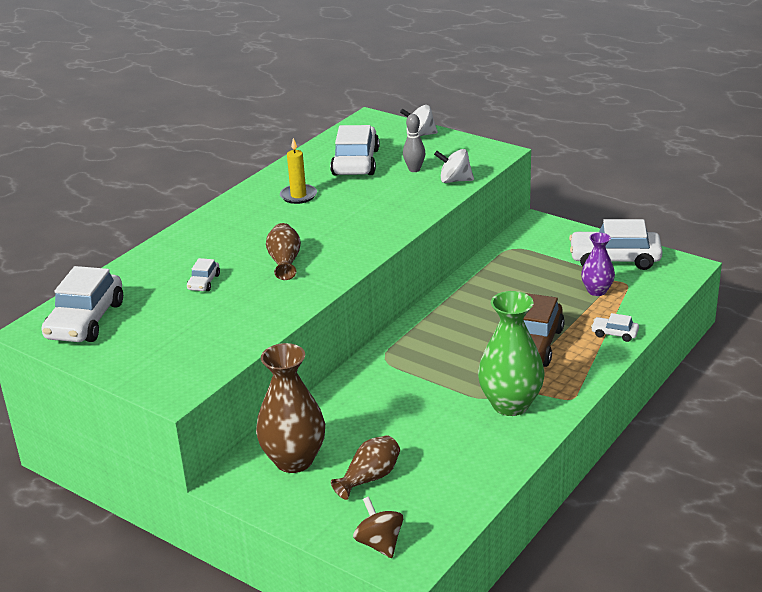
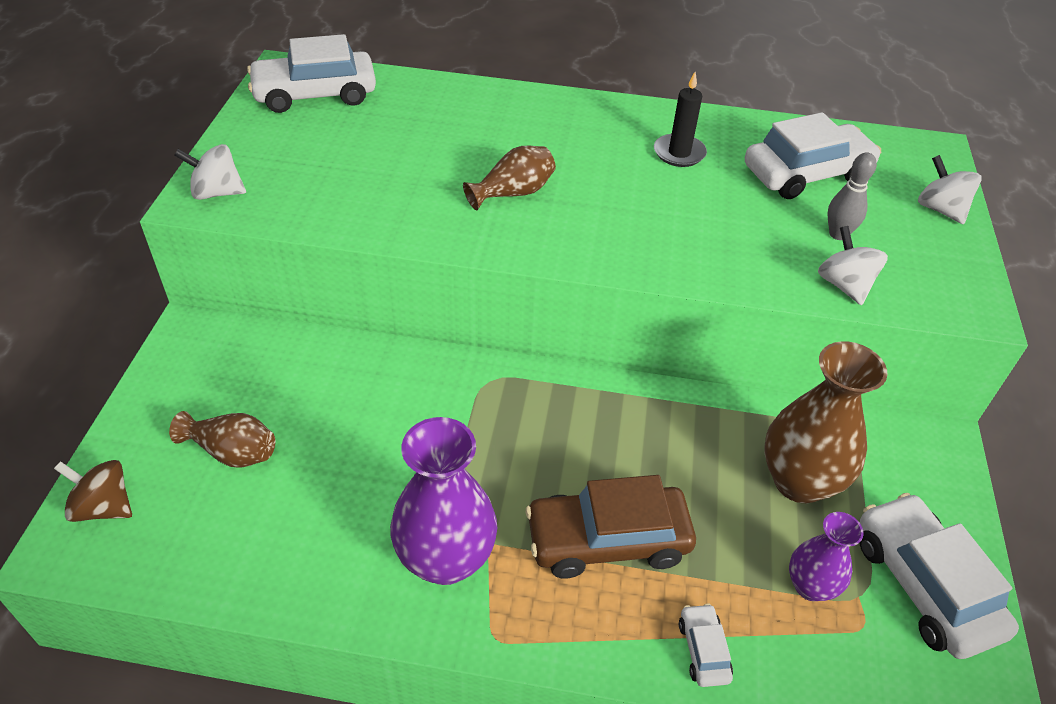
camera: 60 degrees right, 15 degrees up
white car [187,258,220,291] -> none
brown vase [256,343,325,473] -> brown vase moved to [764,341,888,503]
yellow candle [280,138,317,204] -> black candle [654,72,707,167]
brown spinning top [353,496,403,558] -> brown spinning top turned 105 degrees counterclockwise [54,460,132,522]
green vase [478,291,544,416] -> purple vase [390,417,497,585]
none -> white spinning top [174,144,246,200]

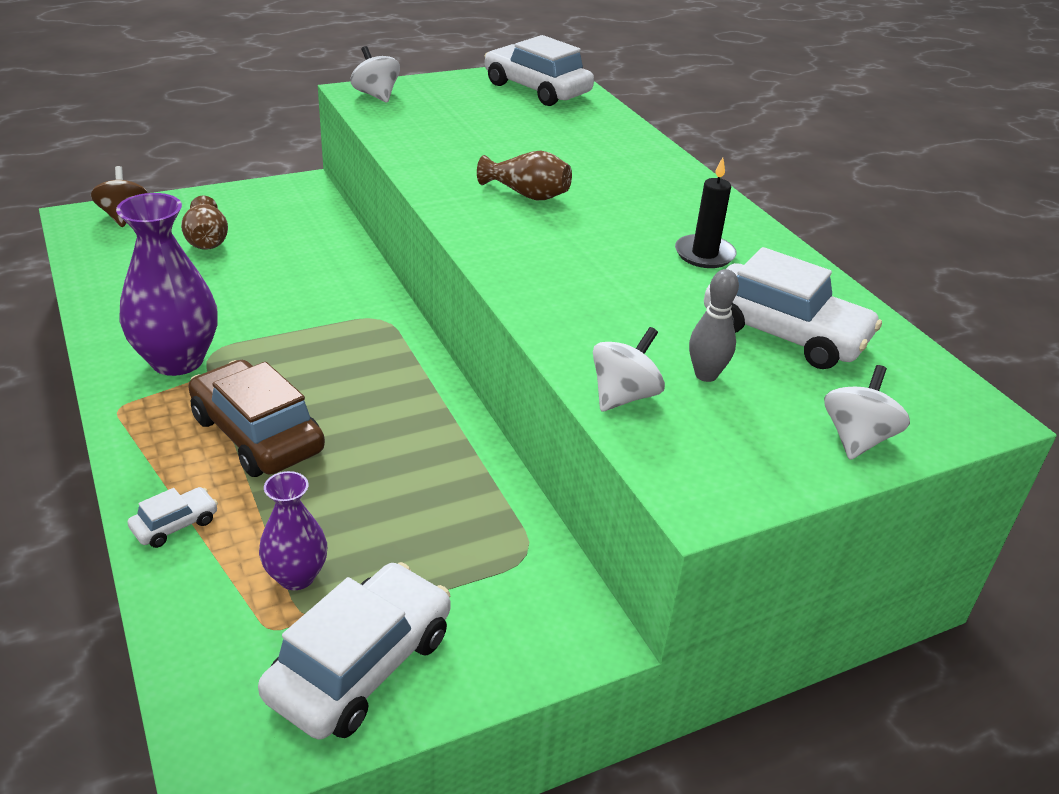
camera: 55 degrees right, 10 degrees down
brown vase [764,341,888,503] -> none

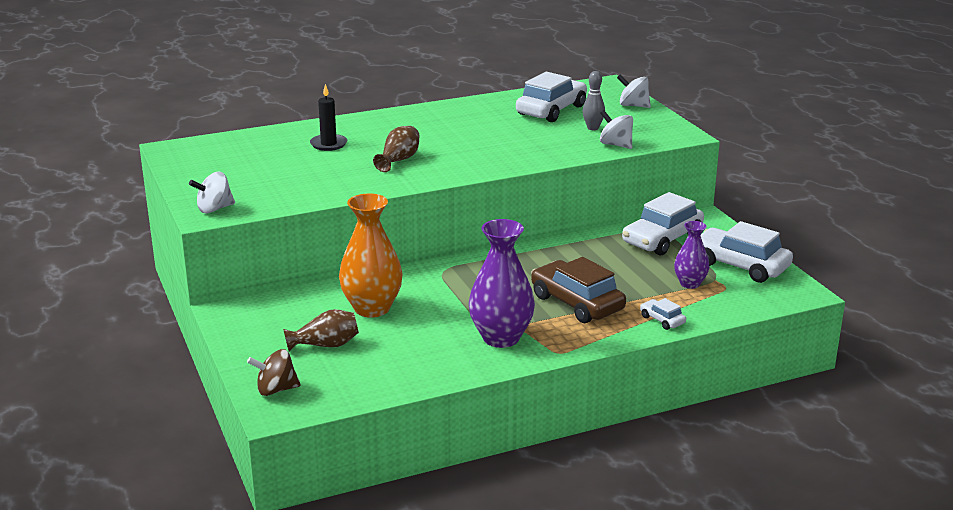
camera: 85 degrees left, 10 degrees down
brown car [188,360,325,477] -> brown car turned 90 degrees clockwise [531,257,626,323]
white car [484,35,594,106] -> white car moved to [622,192,704,255]
black candle [675,157,737,268] -> black candle moved to [310,84,347,151]
none -> orange vase [339,193,403,318]

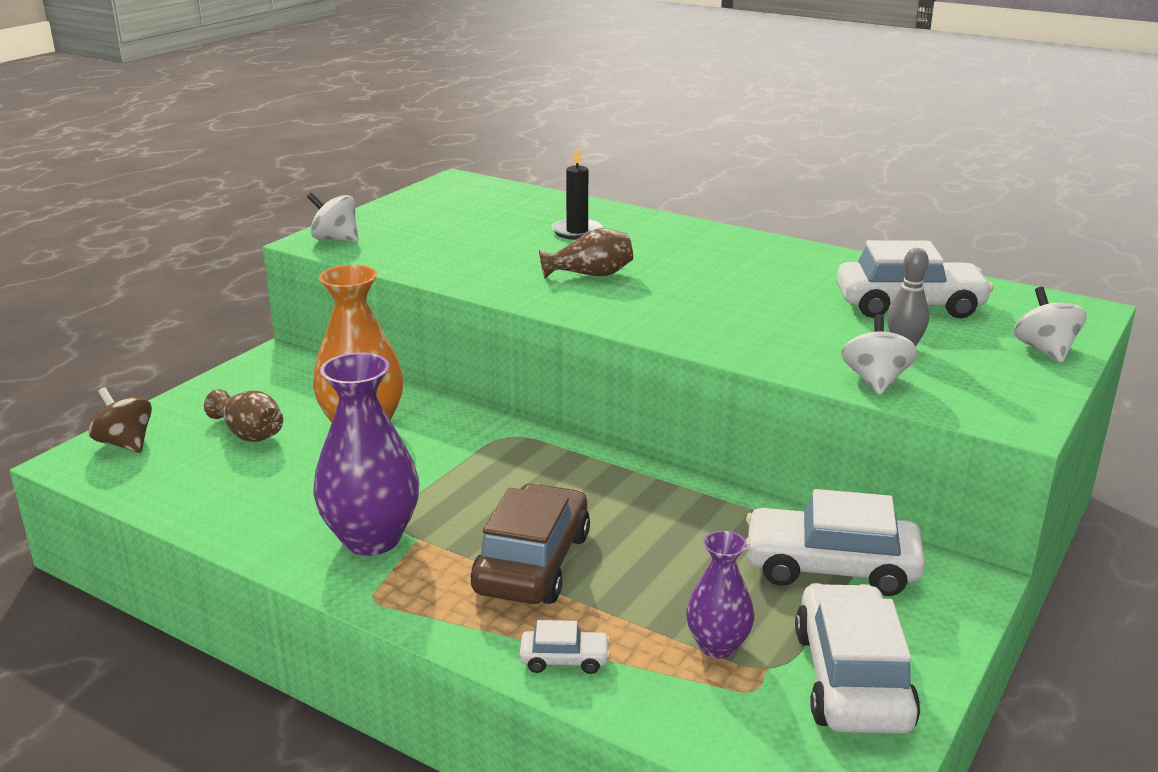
camera: 55 degrees right, 0 degrees up
white car [640,298,686,330] -> white car turned 75 degrees clockwise [519,620,610,674]

